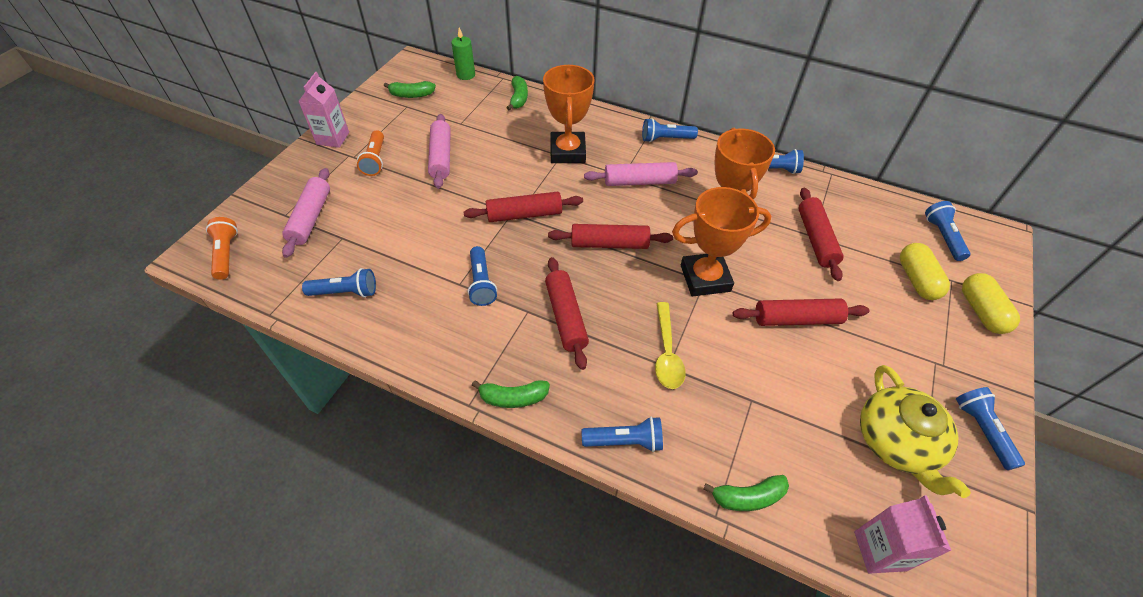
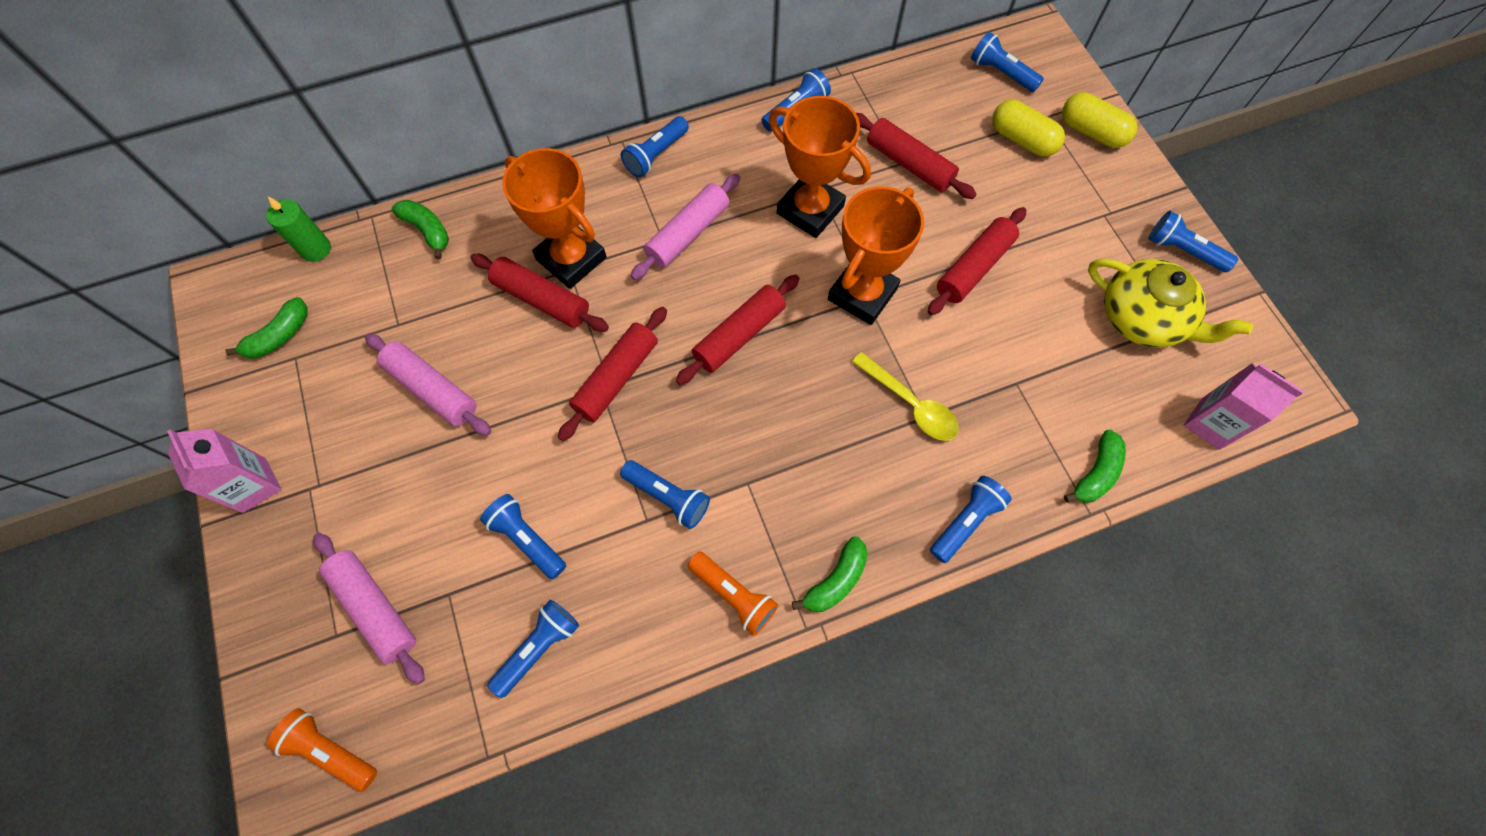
camera: 45 degrees left, 15 degrees up
orange flashlight [357,130,384,176] -> orange flashlight moved to [687,551,778,636]
red rolling pin [545,257,589,370] -> red rolling pin moved to [471,254,609,332]
none -> blue flashlight [480,494,566,580]

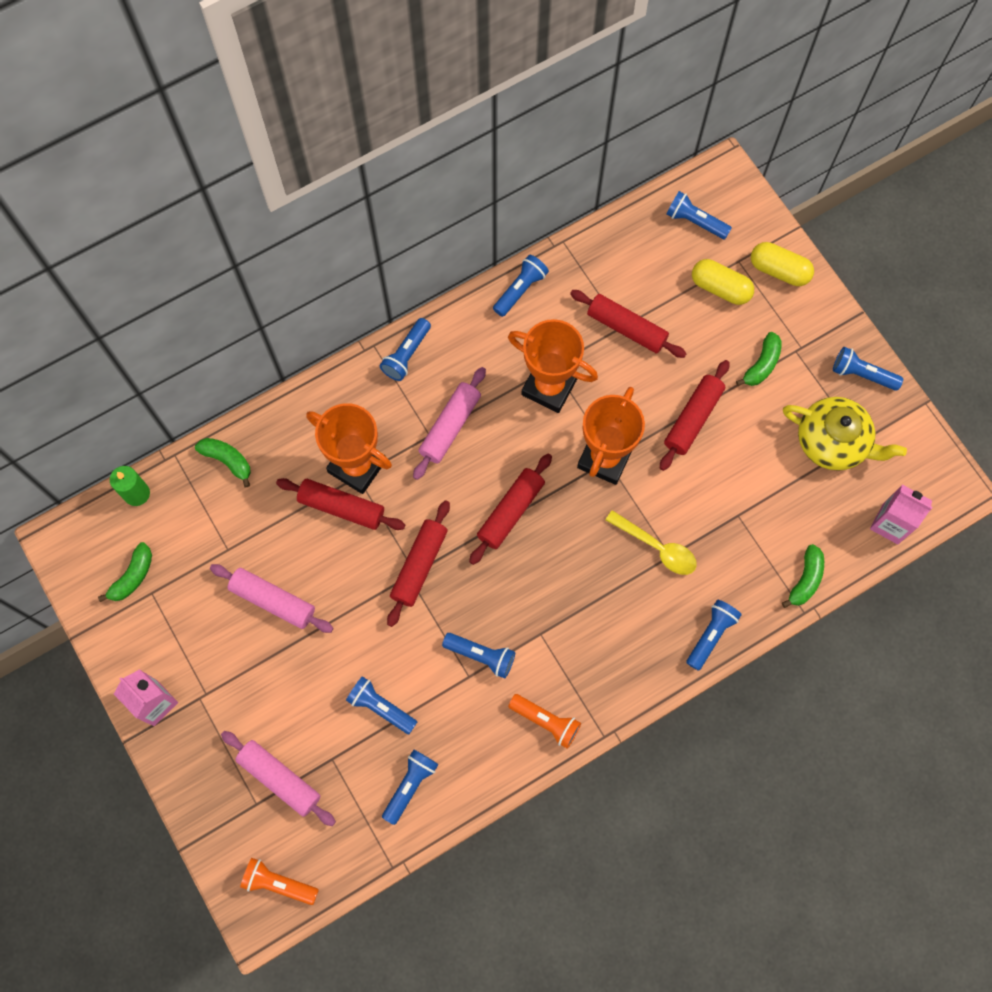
camera: 10 degrees left, 5 degrees up
green banana [792,536,868,612] -> green banana moved to [736,332,782,386]

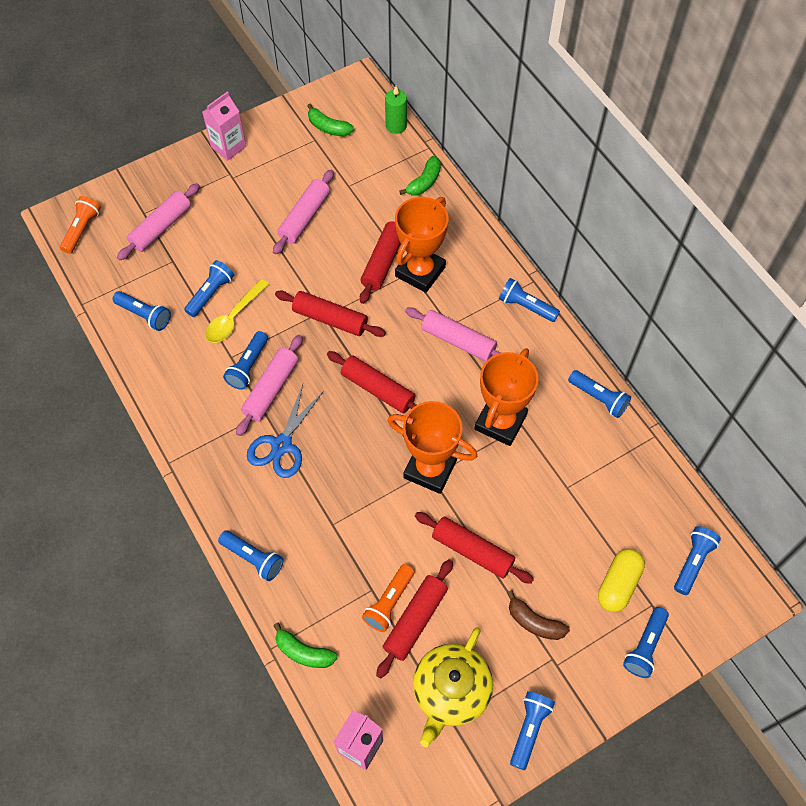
camera: 90 degrees right, 10 degrees down
orange flashlight [508,694,581,749] -> orange flashlight moved to [362,564,414,632]
red rolling pin [570,290,687,358] -> red rolling pin moved to [376,559,453,679]
yellow spoon [606,510,697,575] -> yellow spoon moved to [205,279,269,343]
green banana [736,332,782,386] -> brown banana [507,590,570,640]
yellow capsule [751,242,814,286] -> blue flashlight [623,607,669,678]
none -> pink rolling pin [236,335,303,436]
none -> blue scissors [247,385,324,478]

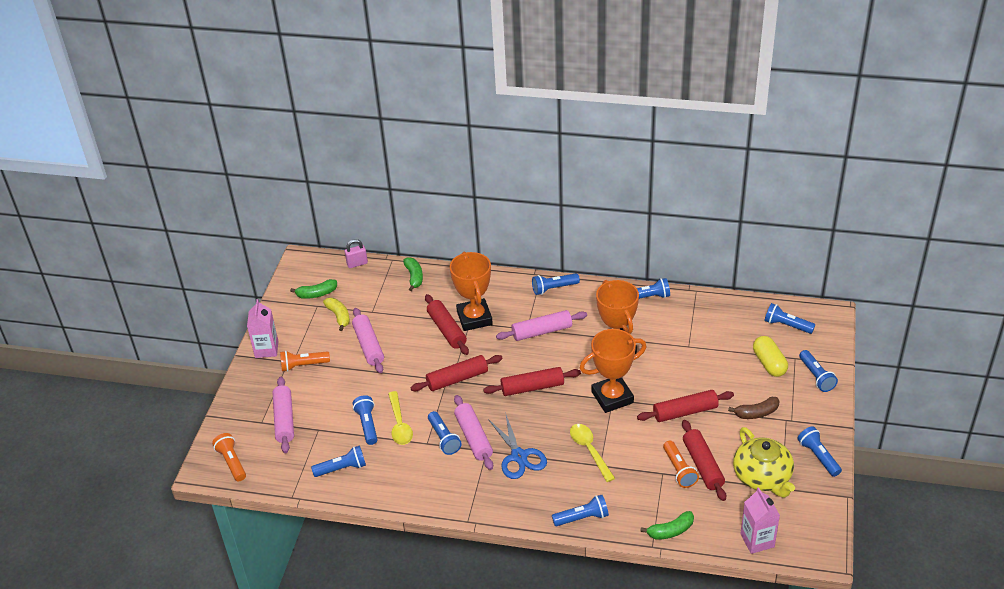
camera: 45 degrees left, 20 degrees down
green candle [385,86,407,134] -> pink padlock [345,239,368,268]
blue flashlight [674,526,721,595] -> blue flashlight turned 45 degrees counterclockwise [764,303,815,334]
none -> orange flashlight [280,351,330,372]
none -> yellow banana [323,298,350,331]
none -> yellow spoon [570,424,615,482]

